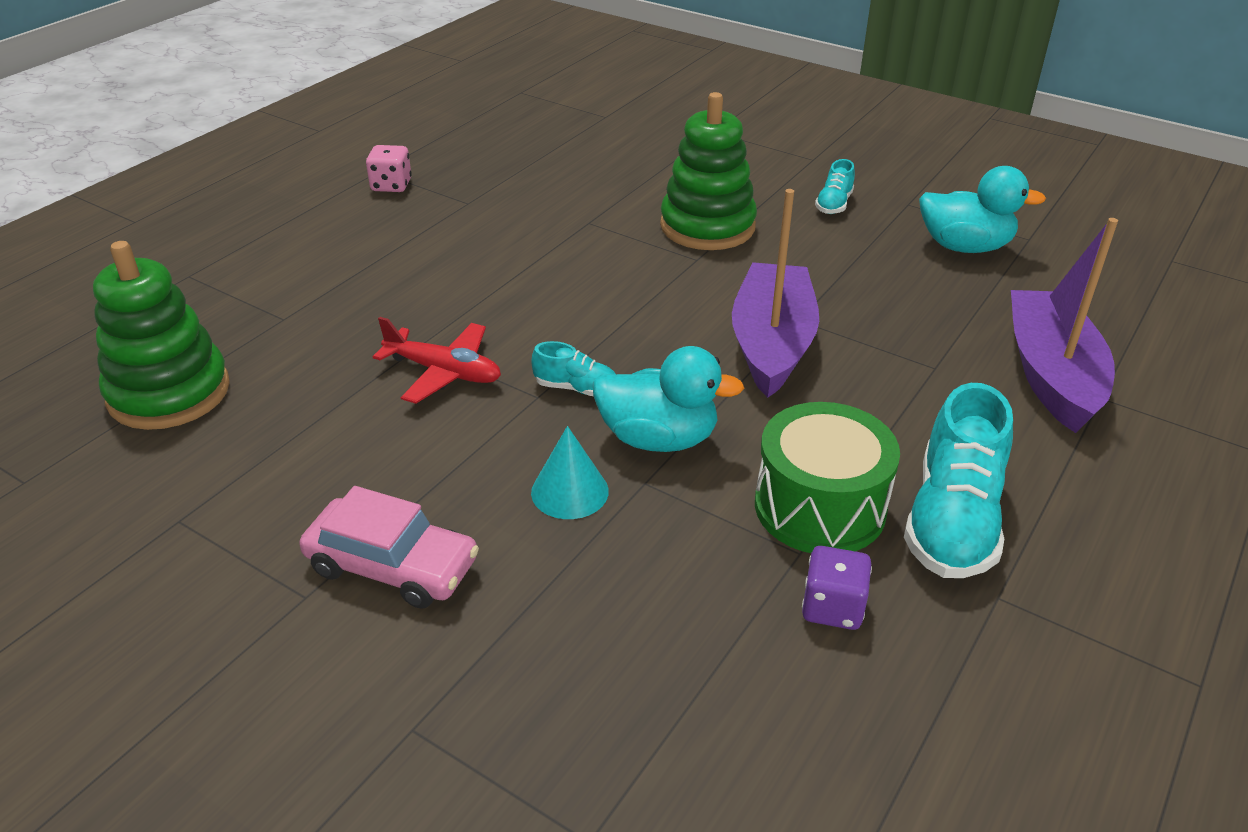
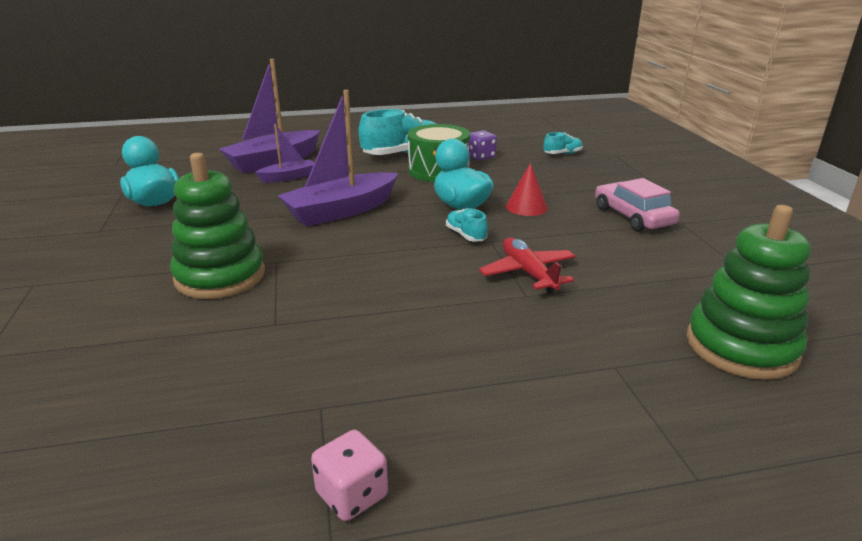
camera: 135 degrees left, 10 degrees down
turquoise cone [531,426,609,519] -> red cone [506,163,548,216]
turquoise shoe [815,159,855,214] -> turquoise shoe moved to [544,132,583,154]
none -> purple boat [255,124,314,183]

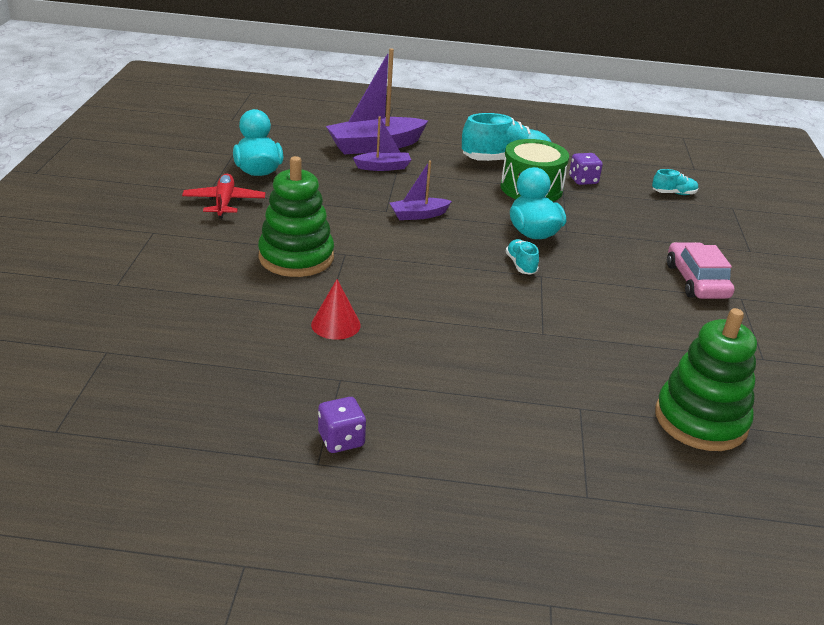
camera: 15 degrees right, 5 degrees up
purple boat [278,90,398,226] -> purple boat [390,160,452,220], size x0.53
pink dice [311,430,388,521] -> purple dice [318,397,366,453]
red plane [479,238,576,294] -> red plane moved to [182,173,265,219]
red cone [506,163,548,216] -> red cone moved to [311,279,361,340]

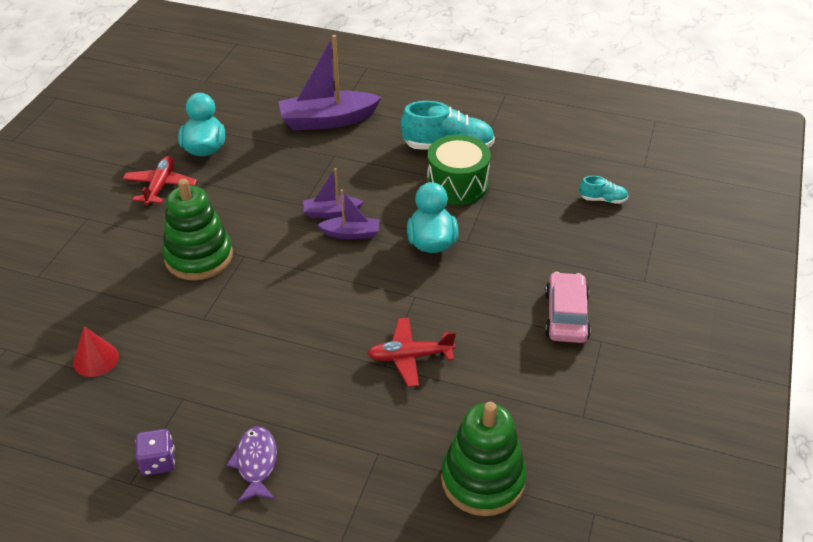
camera: 15 degrees right, 10 degrees up
red cone [311,279,361,340] -> red cone moved to [73,326,119,377]
purple boat [353,116,411,171] -> purple boat moved to [318,189,379,240]
turquoise shoe [506,239,539,275] -> none
purple dice [569,153,603,185] -> none
none -> purple fish [227,426,277,503]
none -> red plane [367,318,456,387]

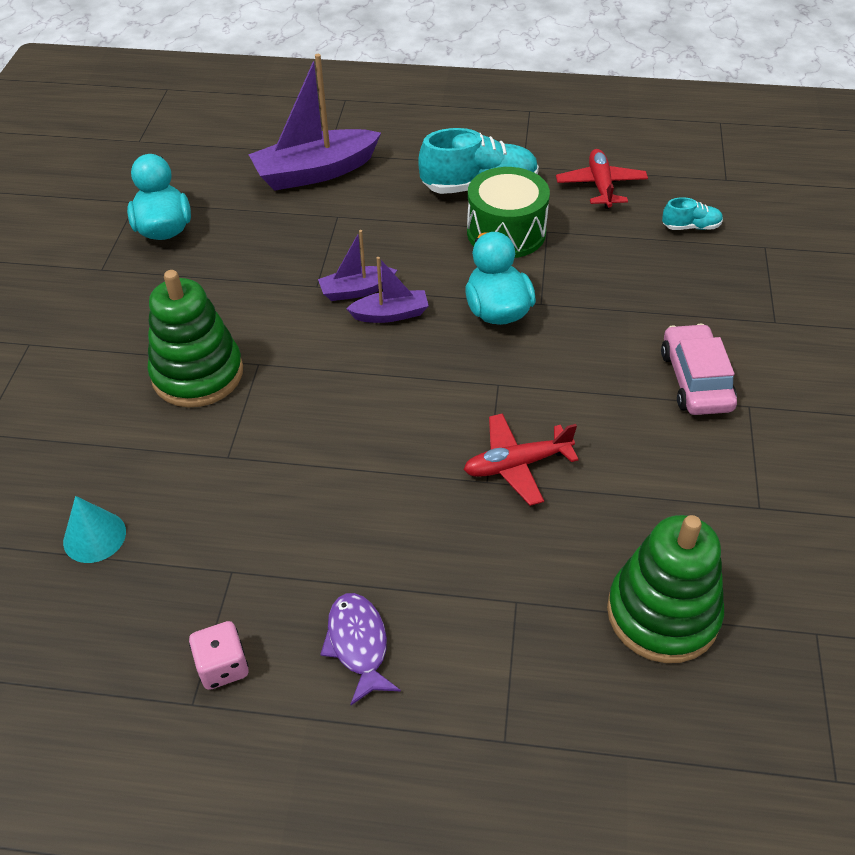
camera: 10 degrees left, 5 degrees up
red cone [73,326,119,377] -> turquoise cone [63,496,126,563]
red plane [123,156,197,206] -> red plane moved to [556,149,648,209]
purple dice [136,429,175,475] -> pink dice [189,621,248,690]

